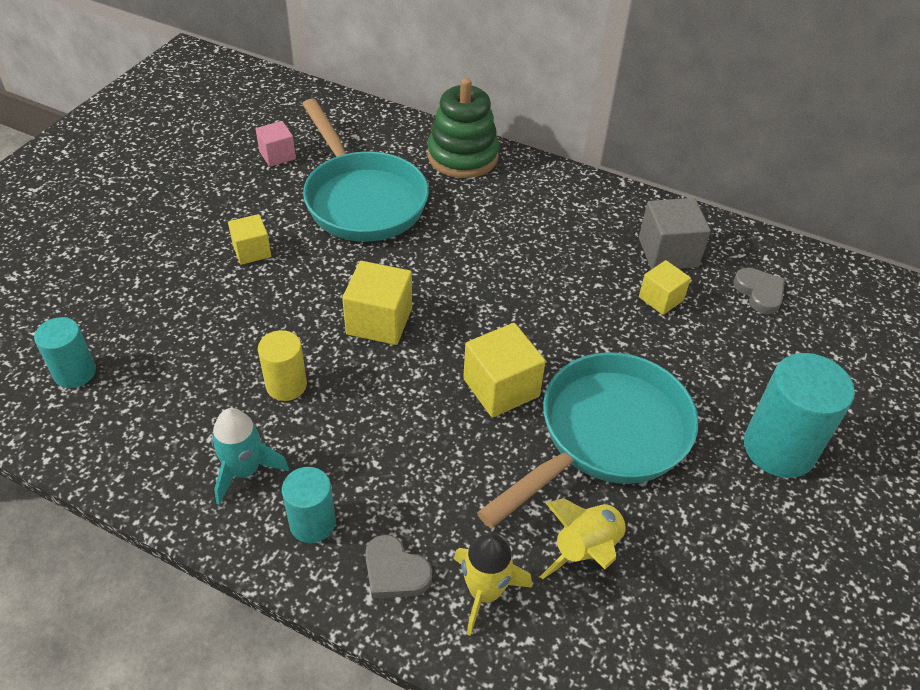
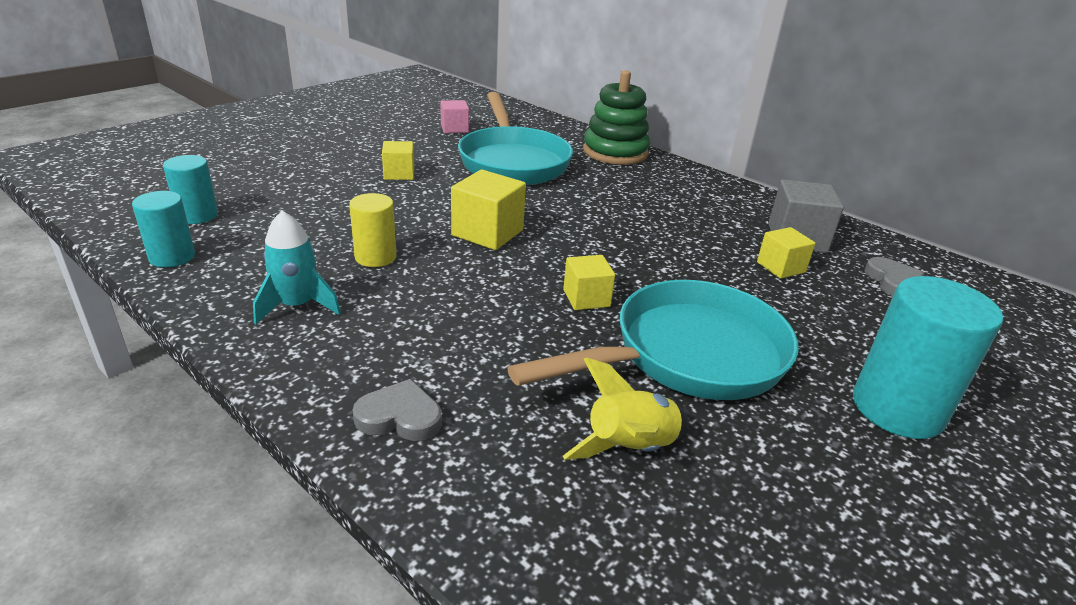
camera: 15 degrees right, 15 degrees down
turquoise cylinder [282,467,336,543] -> turquoise cylinder moved to [132,191,195,267]
grey heart [365,535,432,599] -> grey heart turned 135 degrees clockwise [352,379,442,441]
yellow rocket [454,533,532,636] -> none
yellow cube [463,323,546,417] -> yellow cube [563,255,615,310], size x0.63

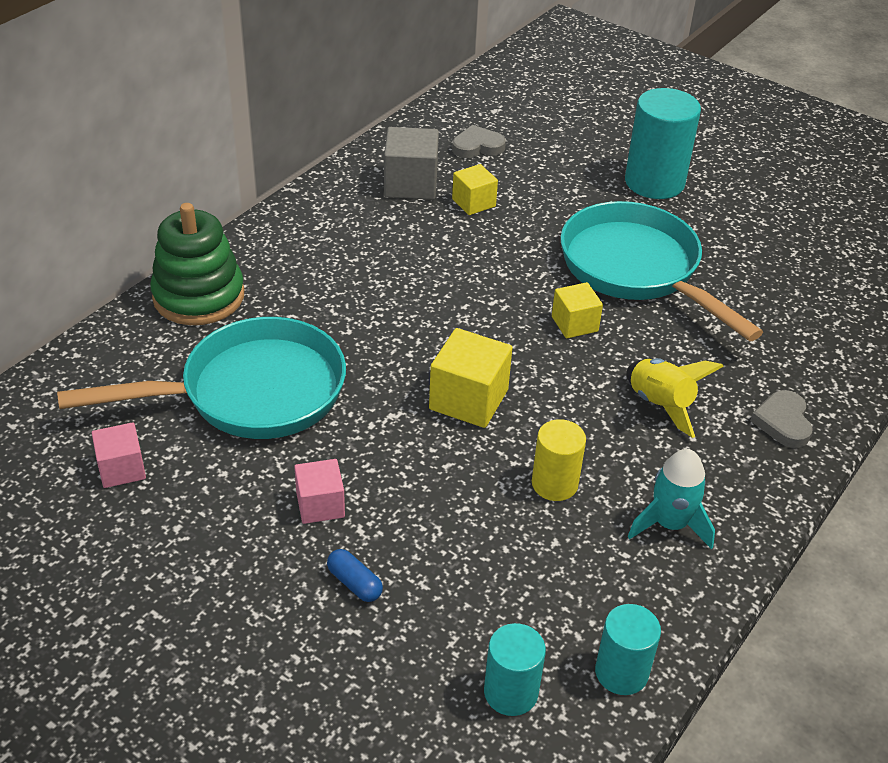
camera: 95 degrees left, 10 degrees up
yellow cube [382,141,414,180] -> pink cube [294,459,345,524]
yellow rocket [563,358,689,460] -> yellow rocket moved to [627,358,724,438]
none -> blue capsule [327,549,383,602]

